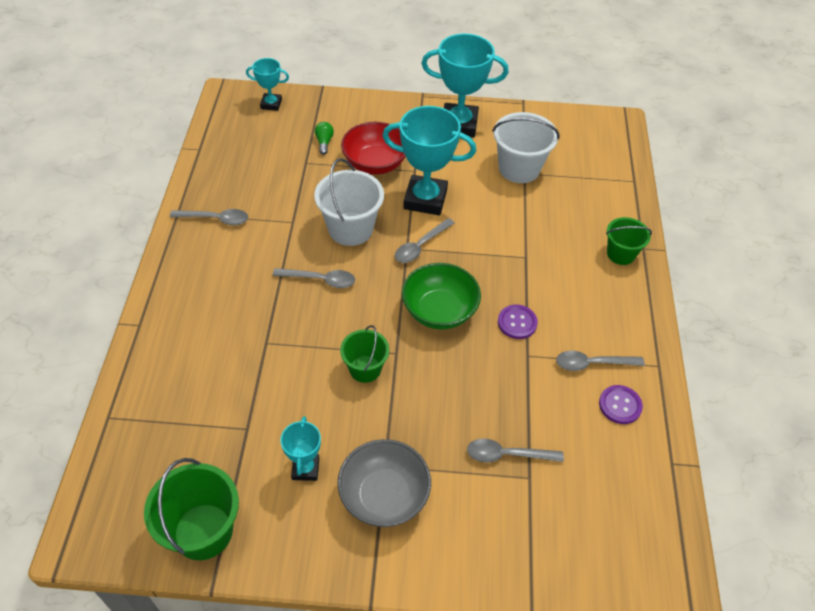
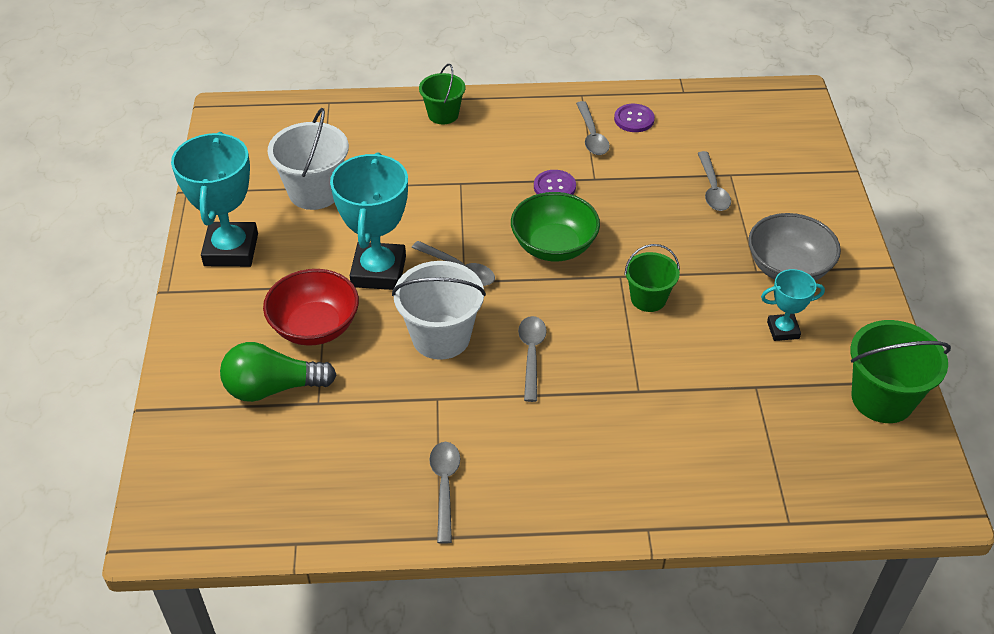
camera: 95 degrees left, 5 degrees down
turquoise trophy [246,58,289,111] -> none
green light bulb [315,122,334,155] -> green light bulb [220,342,336,402], size x2.08

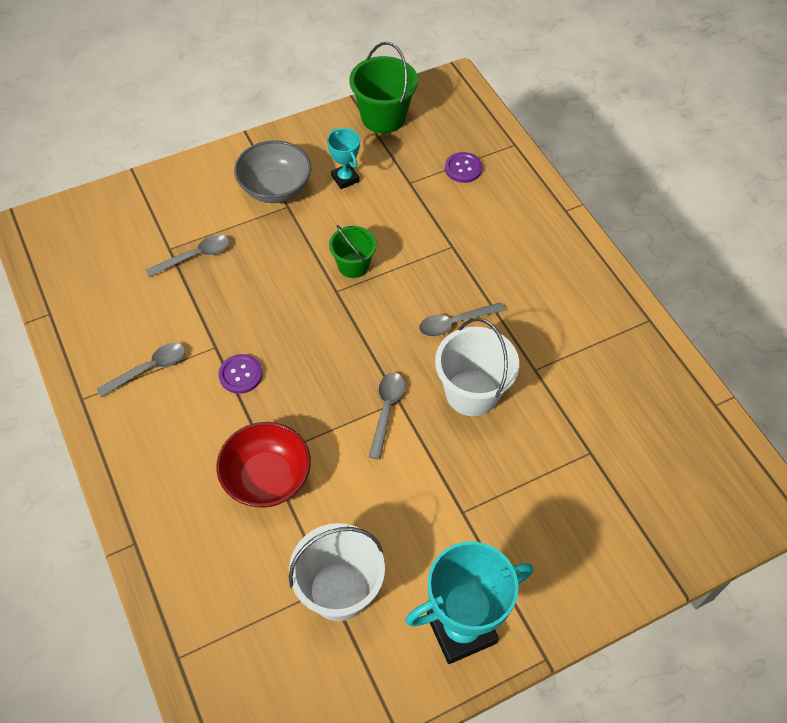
camera: 115 degrees left, 10 degrees up
green light bulb [220,342,336,402] -> none
red bowl [263,269,359,346] -> red bowl moved to [217,422,311,508]
turquoise trophy [330,152,408,290] -> none
green bucket [419,64,465,124] -> none
grey spoon [429,442,460,544] -> none
green bowl [511,192,600,261] -> none
purple button [614,104,655,132] -> purple button moved to [445,152,482,183]

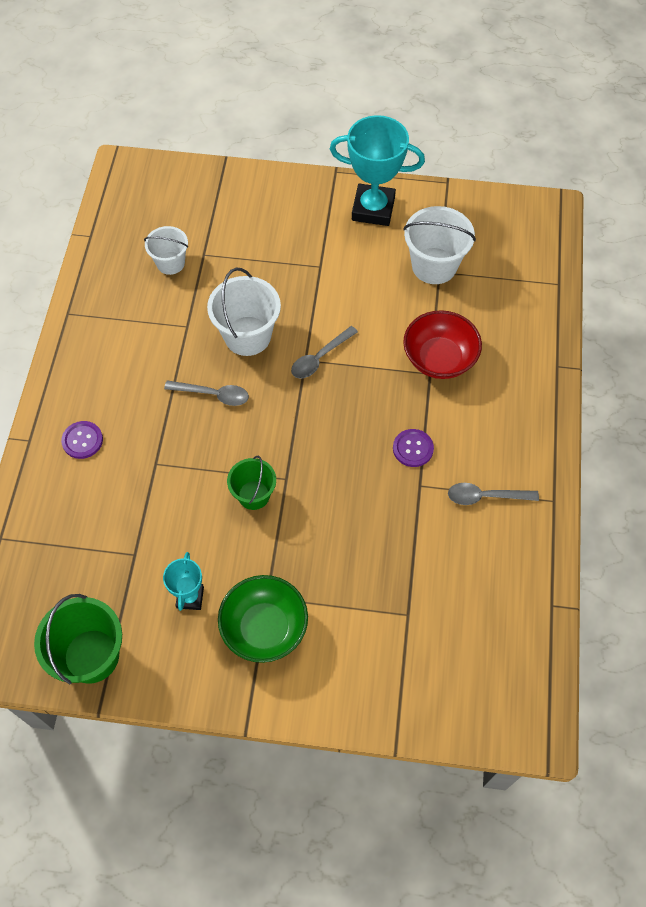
camera: 145 degrees left, 5 degrees up
grey spoon [146,235,229,278] -> none
grey bowl [234,140,311,203] -> green bowl [218,575,308,663]
purple button [445,152,482,183] -> purple button moved to [61,421,103,459]
none -> white bucket [144,226,188,275]

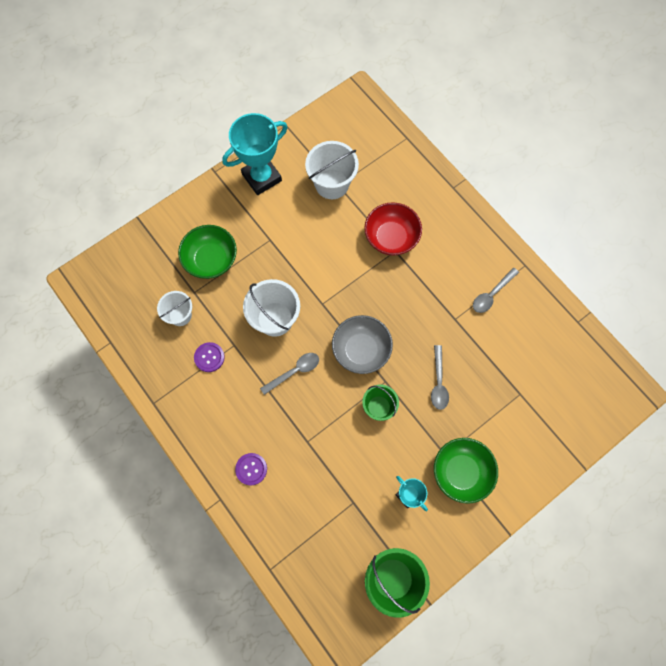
camera: 45 degrees left, 10 degrees up
grey spoon [291,326,358,379] -> grey spoon moved to [431,345,449,410]
purple button [393,429,434,467] -> purple button moved to [194,342,225,372]
none -> green bowl [178,225,237,279]
none -> grey bowl [332,315,393,374]

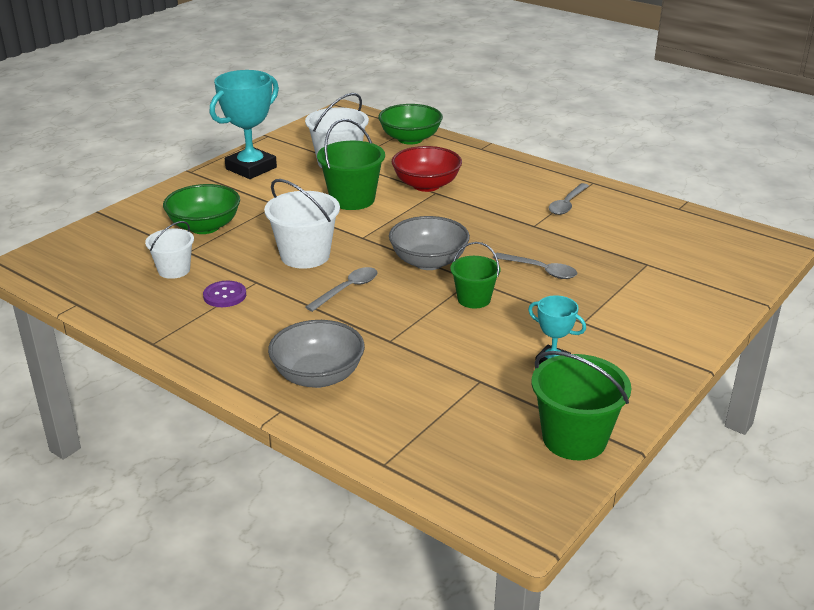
camera: 15 degrees left, 40 degrees down
purple button [235,453,267,485] -> grey bowl [268,320,365,388]
grey spoon [431,345,449,410] -> grey spoon turned 45 degrees counterclockwise [493,253,577,279]
green bowl [434,438,498,504] -> green bowl moved to [378,104,443,145]
none -> green bucket [317,119,385,210]

